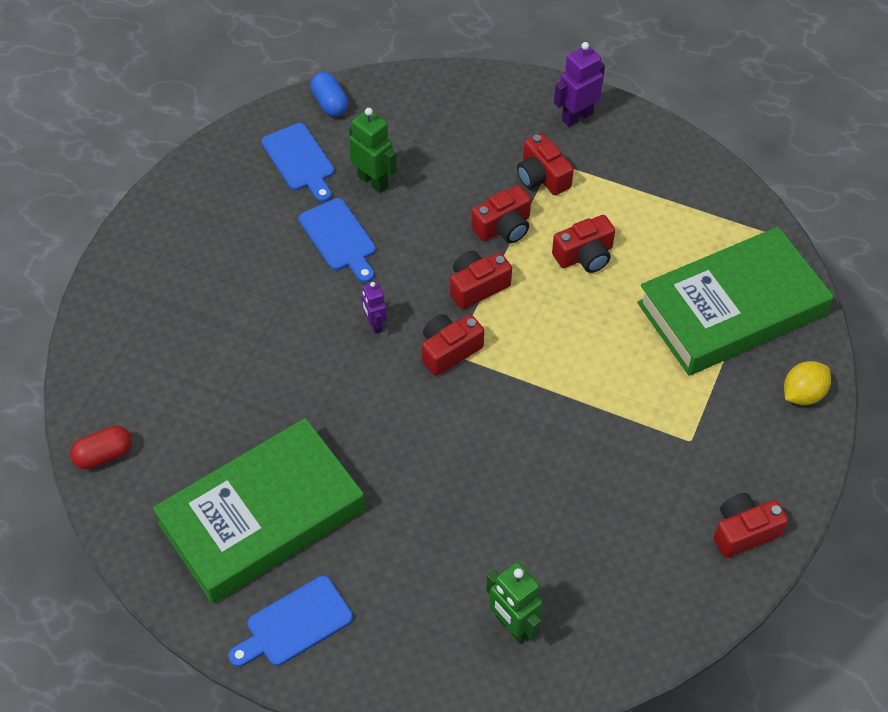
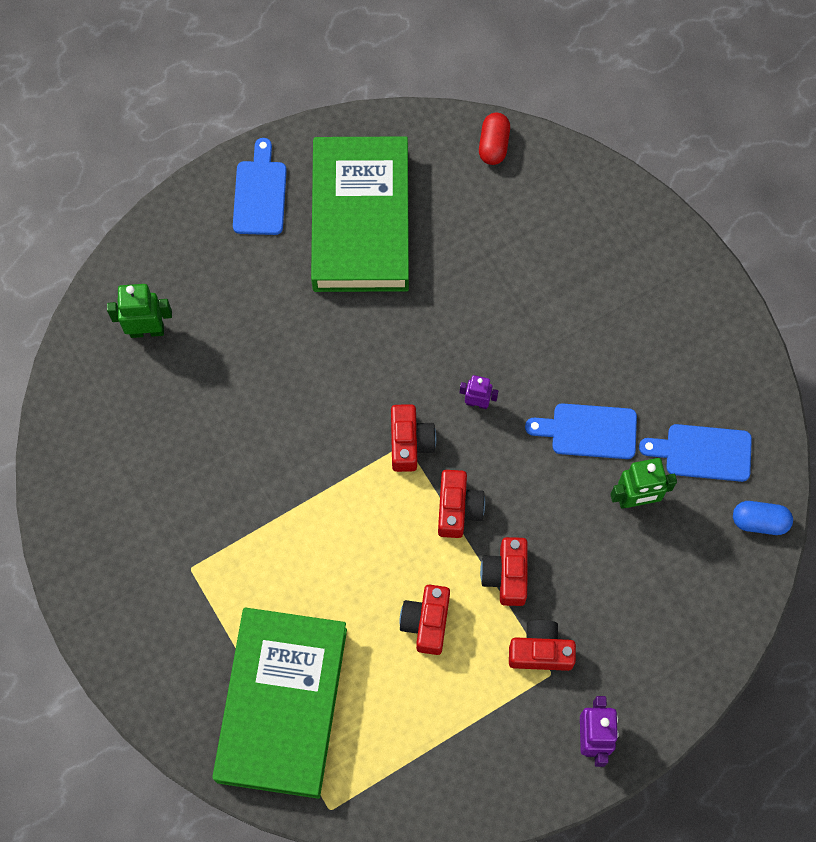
camera: 125 degrees right, 15 degrees up
red camera [713,493,788,558] -> none
yellow lemon [784,361,831,405] -> none

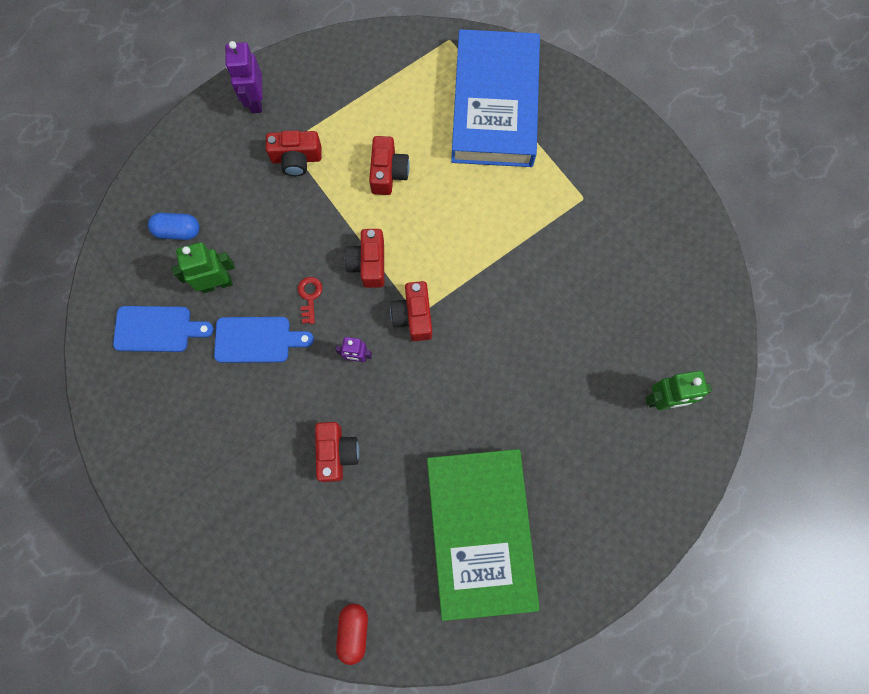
camera: 175 degrees right, 5 degrees up
green book [212,607,347,799] -> blue book [451,29,540,167]
blue cutting board [233,138,287,235] -> none
red camera [480,537,528,606] -> red camera moved to [315,422,359,482]
blue capsule [733,501,793,535] -> blue capsule moved to [148,213,200,240]
none -> red key [298,277,322,324]

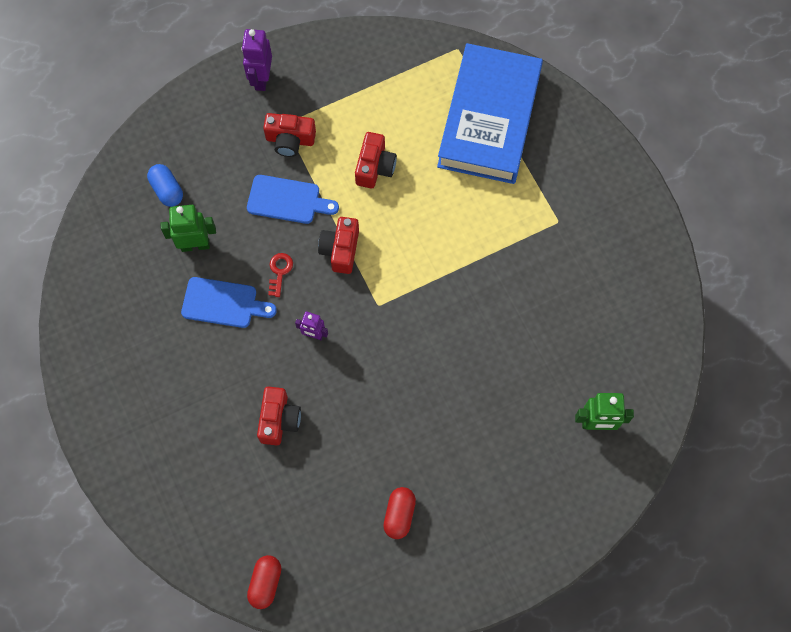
camera: 10 degrees right, 5 degrees down
blue cutting board [113,306,214,352] -> blue cutting board moved to [247,175,339,224]
blue capsule [148,213,200,240] -> blue capsule turned 45 degrees clockwise [147,164,183,207]
red camera [390,281,432,341] -> none
green book [427,449,540,621] -> red capsule [383,487,416,539]

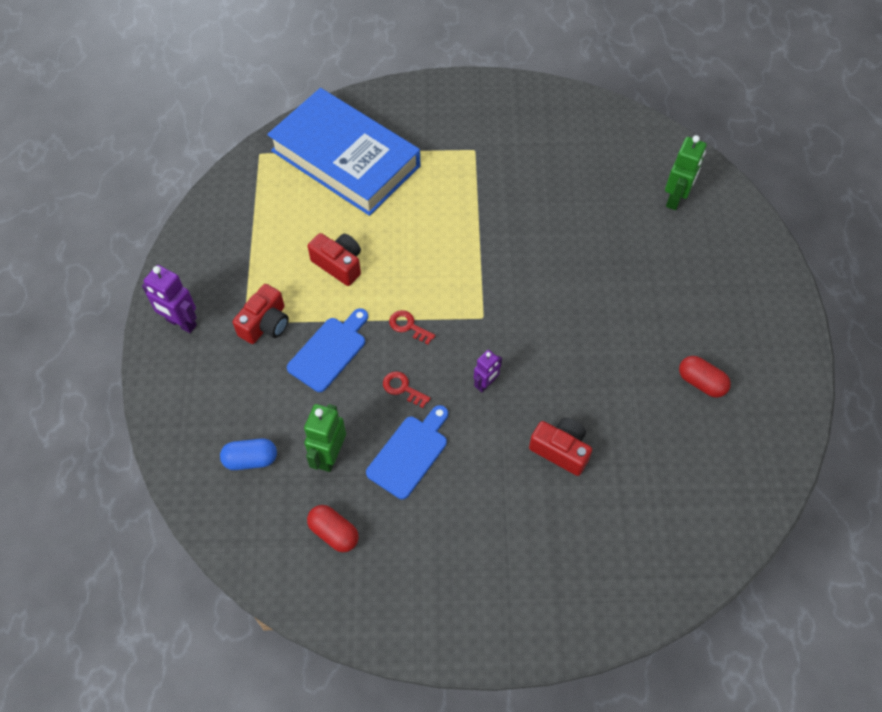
camera: 65 degrees left, 10 degrees down
red capsule [247,555,281,609] -> red capsule moved to [307,505,359,552]
red camera [318,217,359,274] -> red key [389,310,435,344]

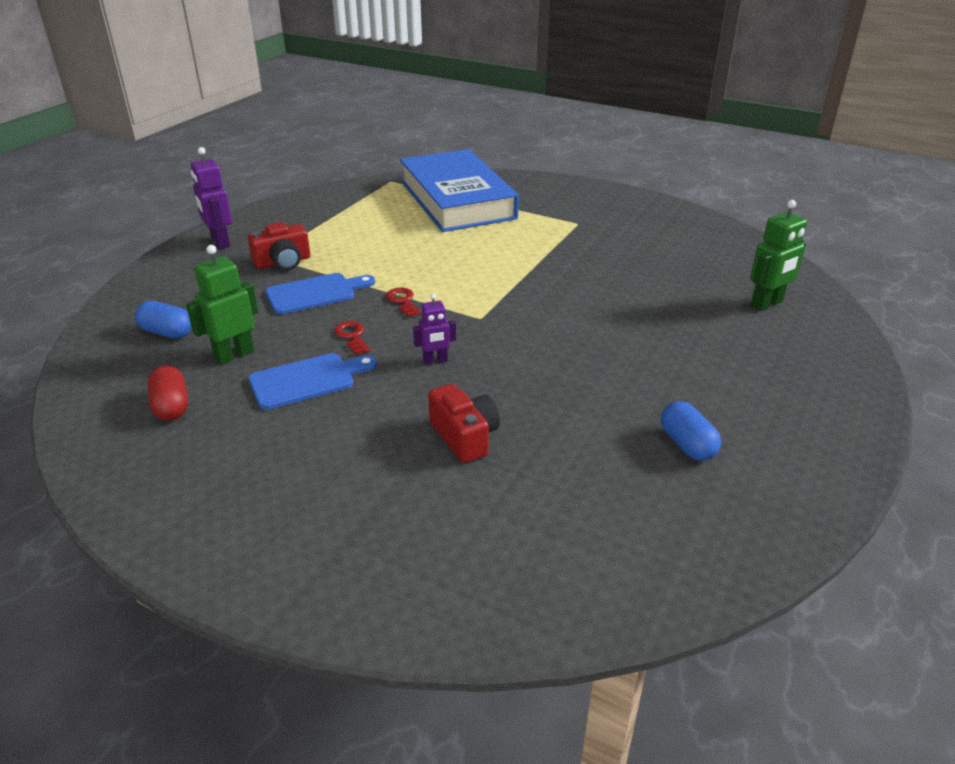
camera: 30 degrees right, 25 degrees down
red camera [308,233,361,286] -> none
red capsule [679,356,731,398] -> blue capsule [661,401,721,461]

